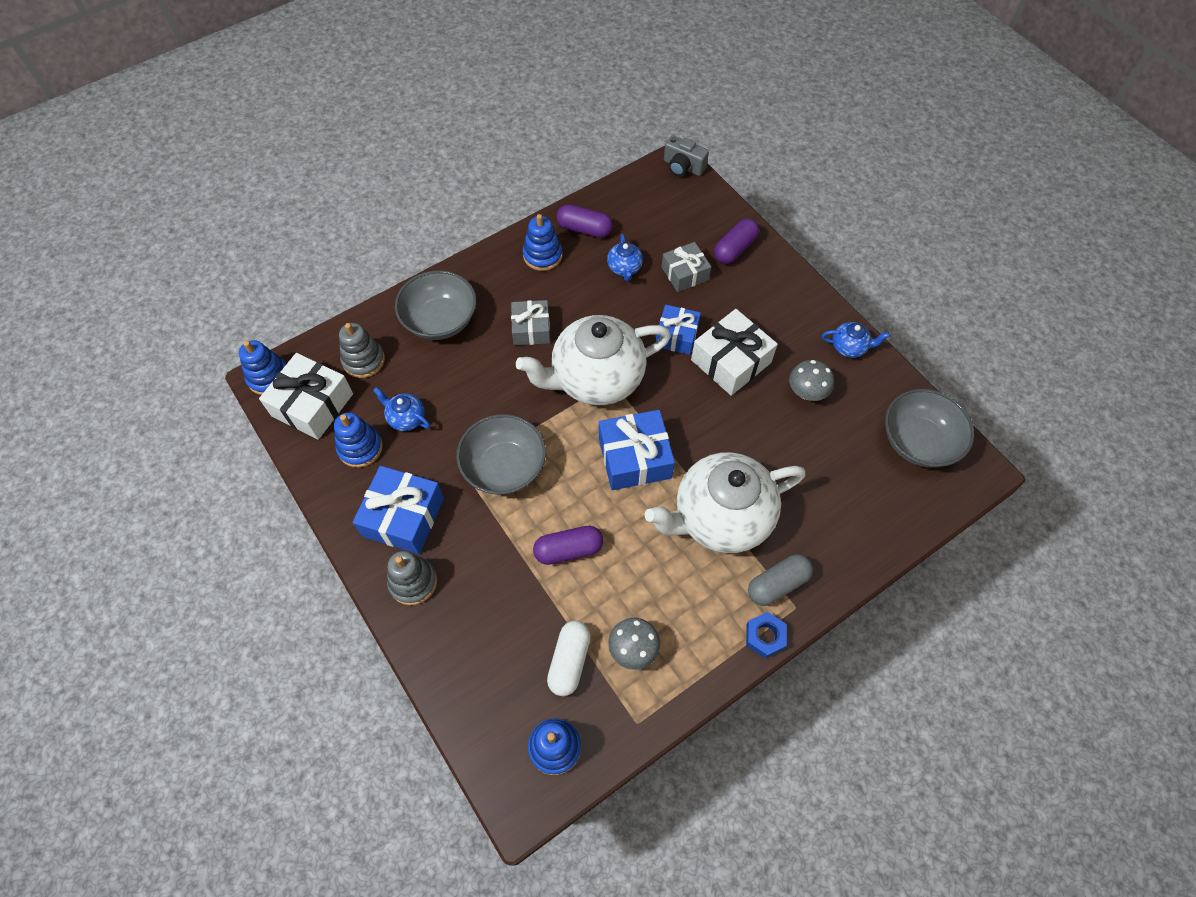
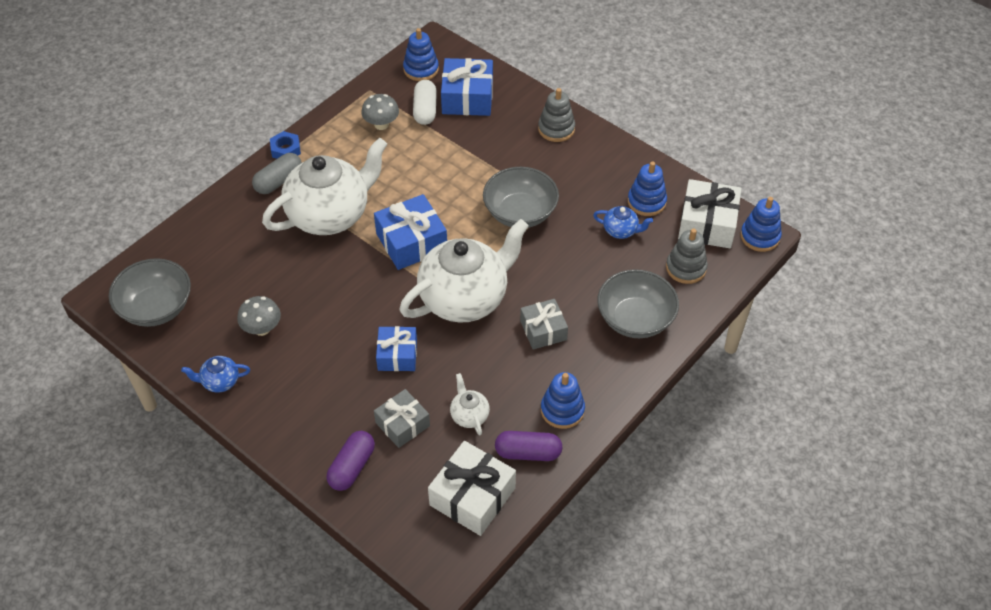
camera: 165 degrees right, 10 degrees down
blue gift [353,466,444,554] -> blue gift moved to [441,58,493,116]
purple capsule [533,526,603,565] -> none
blue teapot [607,234,643,281] -> white teapot [450,373,490,435]
grey camera [664,135,709,176] -> none
white gift [691,309,778,396] -> white gift moved to [428,441,516,536]

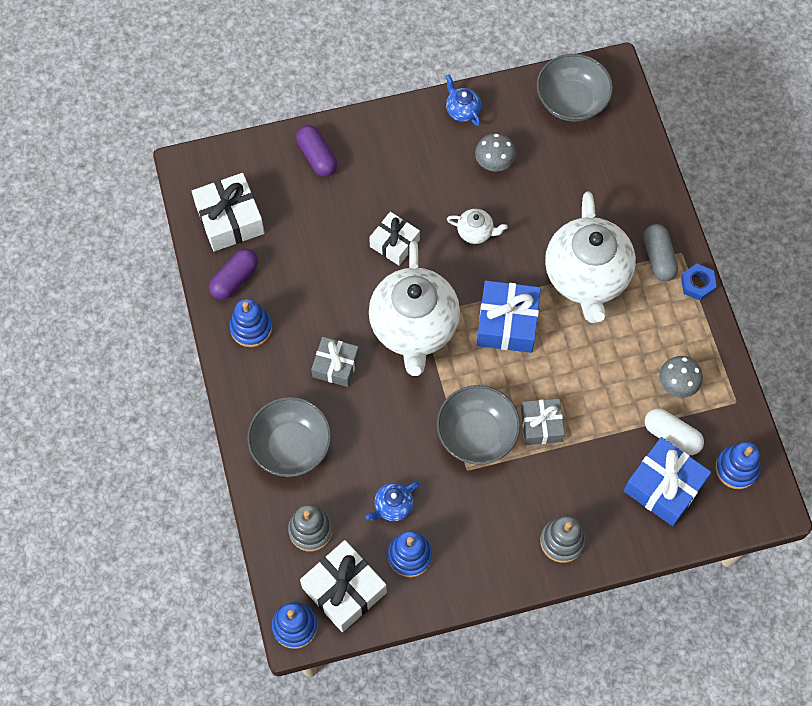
camera: 125 degrees right, 15 degrees up
blue teapot [181,356,250,393] -> blue teapot turned 60 degrees counterclockwise [446,75,481,126]
grey gift [374,389,430,448] -> grey gift moved to [521,399,565,445]
blue gift [376,326,417,371] -> white gift [369,212,420,266]
white teapot [450,373,490,435] -> white teapot moved to [447,209,508,244]

